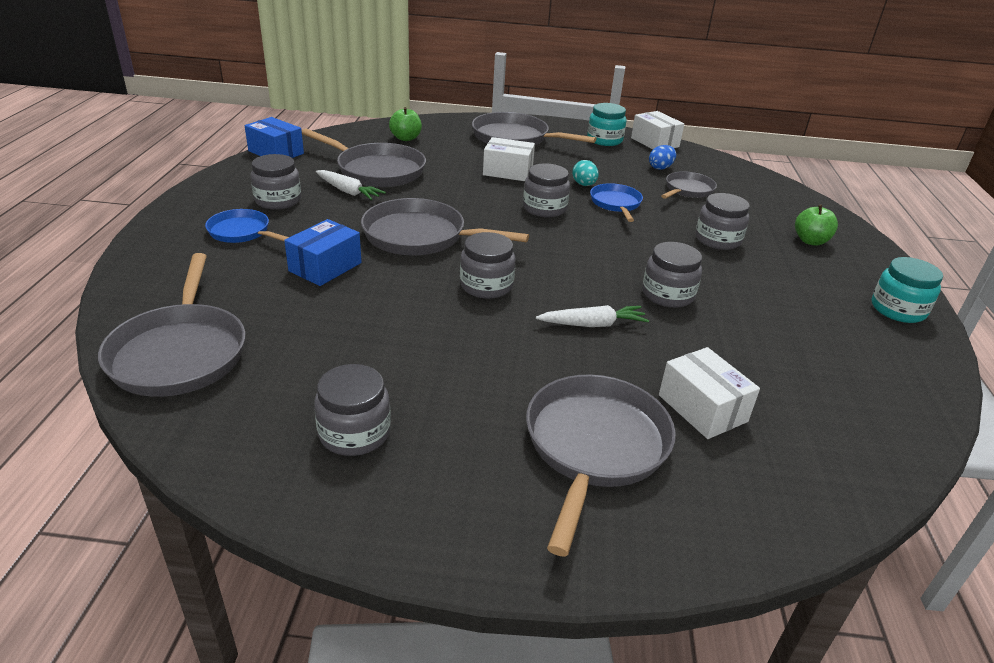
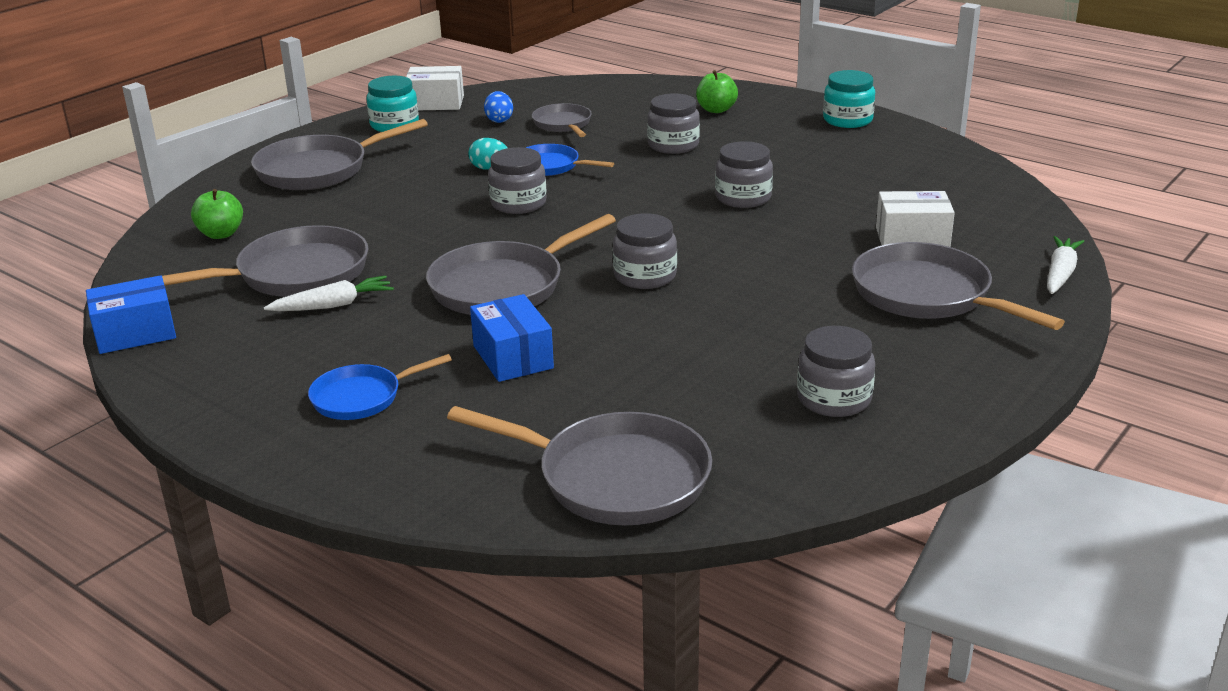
camera: 55 degrees left, 5 degrees down
grey jar [251,154,301,210] -> none
white box [483,137,535,181] -> none
white carrot [536,305,649,327] -> white carrot moved to [1047,236,1084,294]

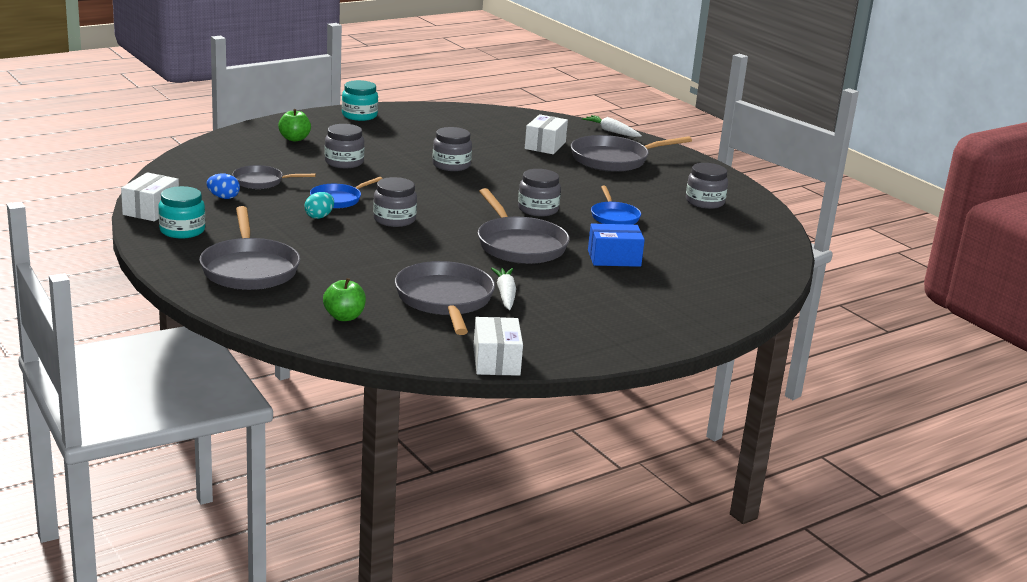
camera: 75 degrees left, 5 degrees down
blue box [86,275,176,354] -> white box [473,317,523,376]
blue pan [308,354,452,420] -> blue pan moved to [591,186,641,225]
grey pan [447,406,712,525] -> none

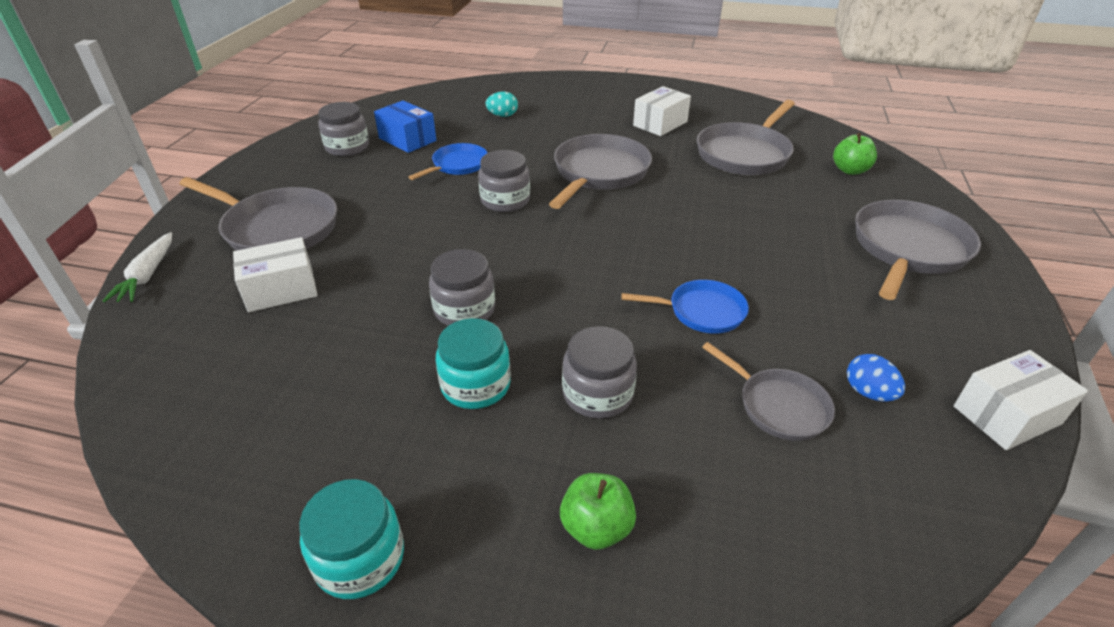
camera: 130 degrees left, 15 degrees up
turquoise jar [158,186,205,239] -> turquoise jar moved to [436,318,511,409]
turquoise egg [304,192,334,219] -> turquoise egg moved to [485,92,518,117]
grey jar [373,177,417,227] -> none
white box [473,317,523,376] -> white box moved to [633,86,691,136]
white carrot [491,268,516,310] -> none
blue box [588,224,645,267] -> blue box moved to [374,100,436,153]

